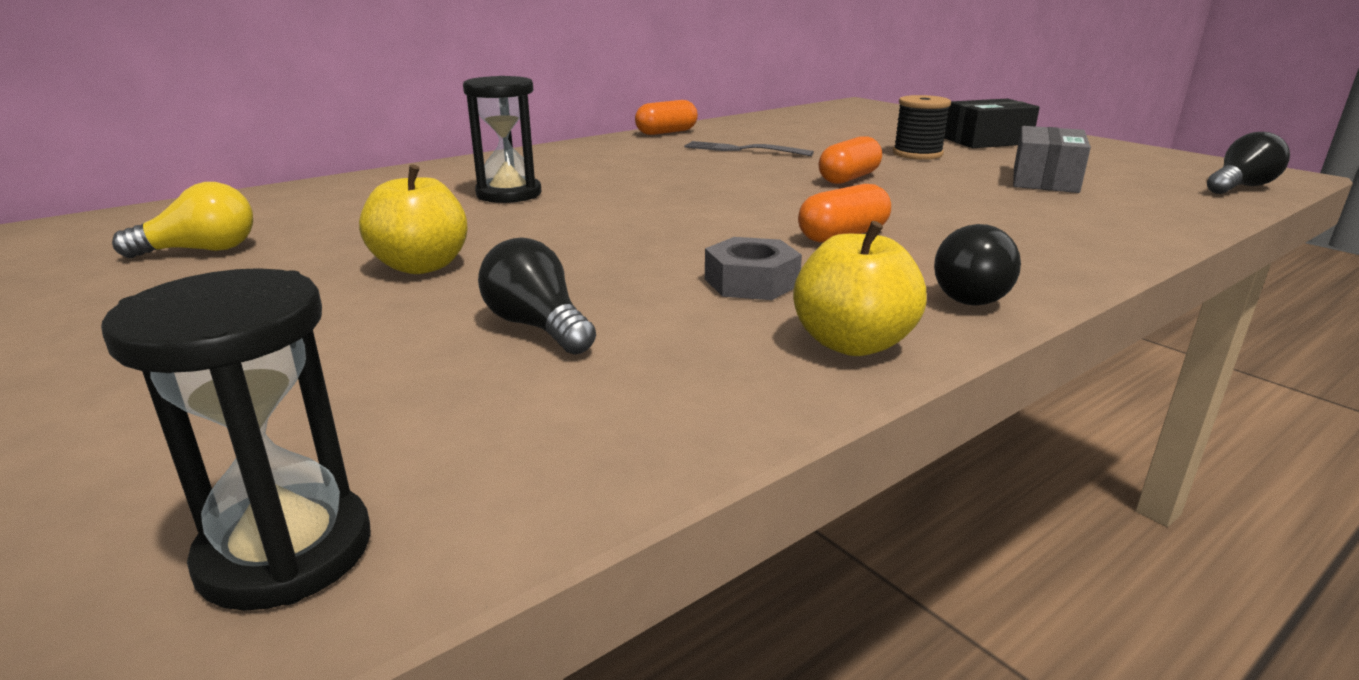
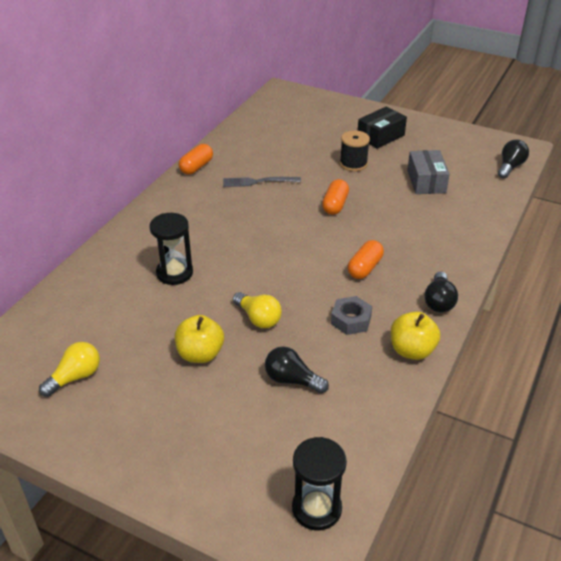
camera: 25 degrees left, 15 degrees up
none -> yellow light bulb [233,292,282,328]

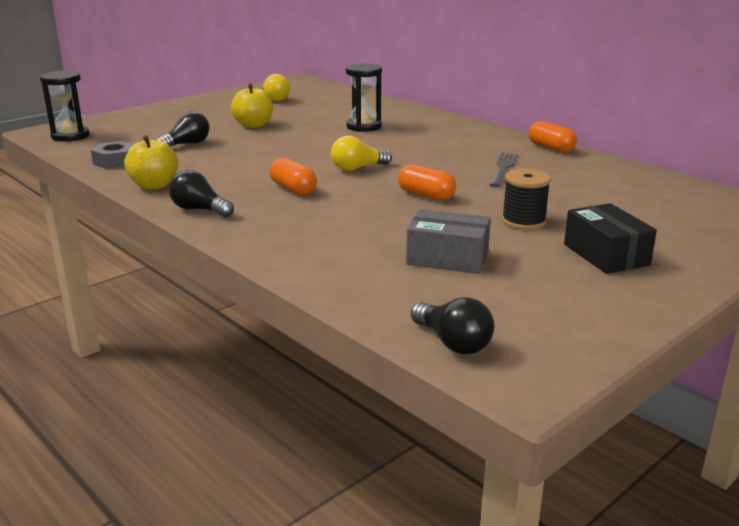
camera: 110 degrees right, 15 degrees down
yellow light bulb [233,292,282,328] -> yellow light bulb moved to [331,136,392,171]
grey nut [331,296,372,335] -> grey nut moved to [91,141,133,169]

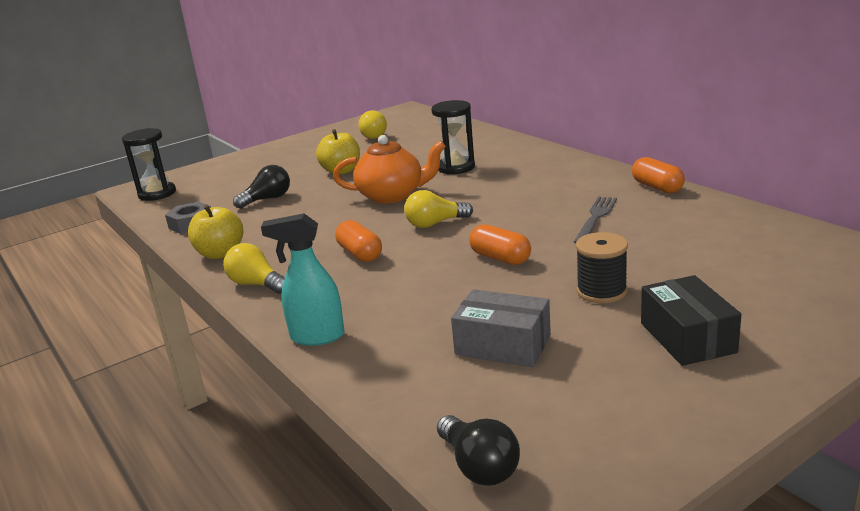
camera: 10 degrees right, 0 degrees up
black light bulb [169,170,234,217] -> yellow light bulb [223,243,285,294]
none -> turquoise spray bottle [261,213,345,346]
none -> orange teapot [333,135,446,204]

